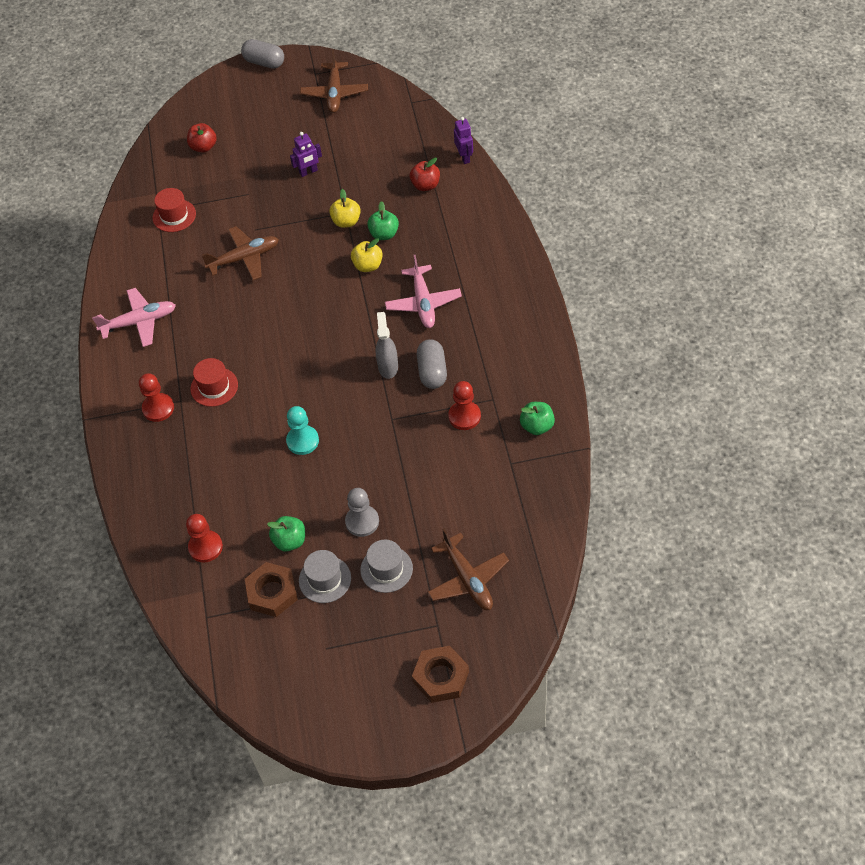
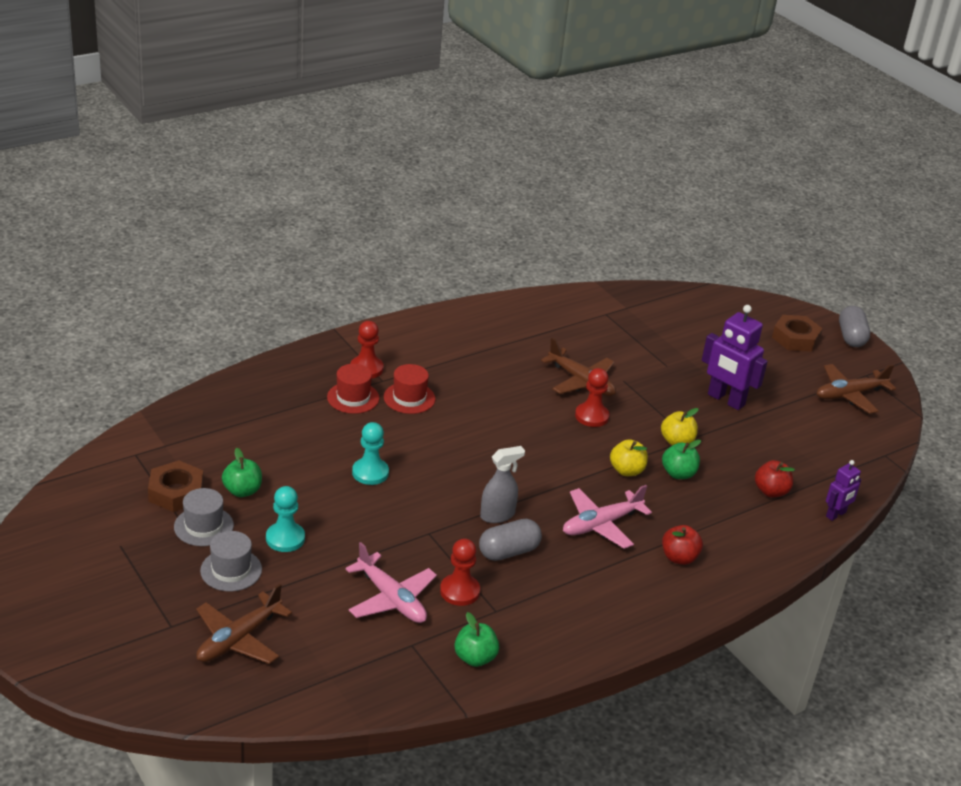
camera: 60 degrees right, 20 degrees down
pink plane [92,288,176,347] -> pink plane moved to [345,542,437,623]
red hat [153,188,196,232] -> red hat moved to [327,364,379,414]
red pawn [186,514,223,563] -> red pawn moved to [575,368,610,427]
red apple [187,123,217,153] -> red apple moved to [662,525,703,565]
purple robot [290,132,322,177] -> purple robot [702,305,768,410], size x1.77
grey pawn [345,488,379,537] -> turquoise pawn [266,486,305,552]
brown nut [412,646,469,703] -> brown nut moved to [772,315,823,352]

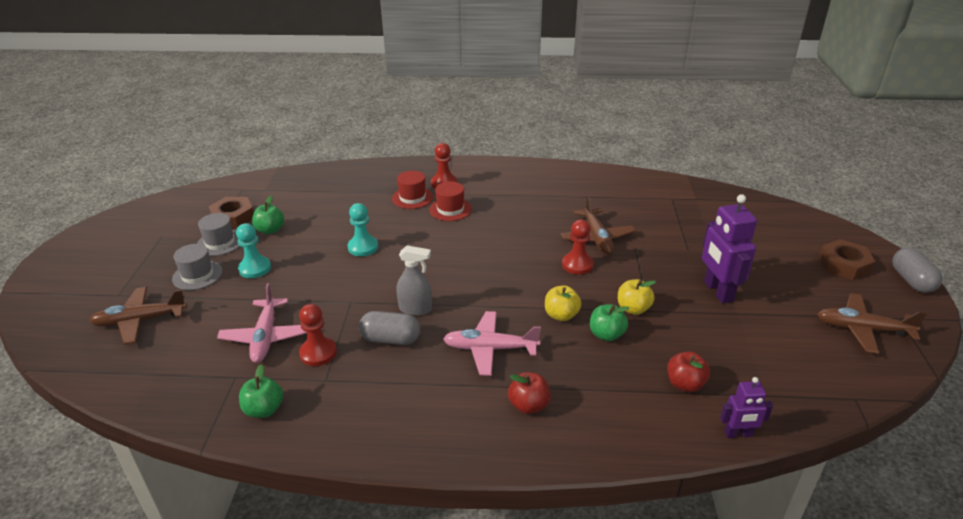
camera: 40 degrees right, 0 degrees up
grey capsule [839,306,870,347] -> grey capsule turned 45 degrees counterclockwise [892,247,943,293]

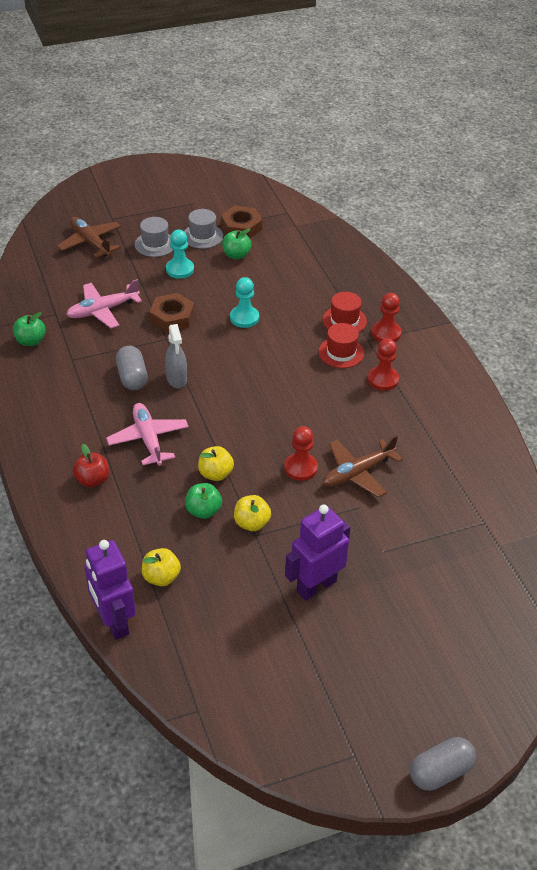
camera: 65 degrees right, 10 degrees up
red pawn [299,304,337,366] -> red pawn moved to [368,339,399,391]
red apple [668,352,710,392] -> yellow apple [142,548,181,586]
purple robot [720,377,773,438] -> purple robot [84,540,136,640], size x1.77
brown plane [817,293,927,354] -> none
brown nut [819,239,876,280] -> brown nut moved to [150,293,195,332]

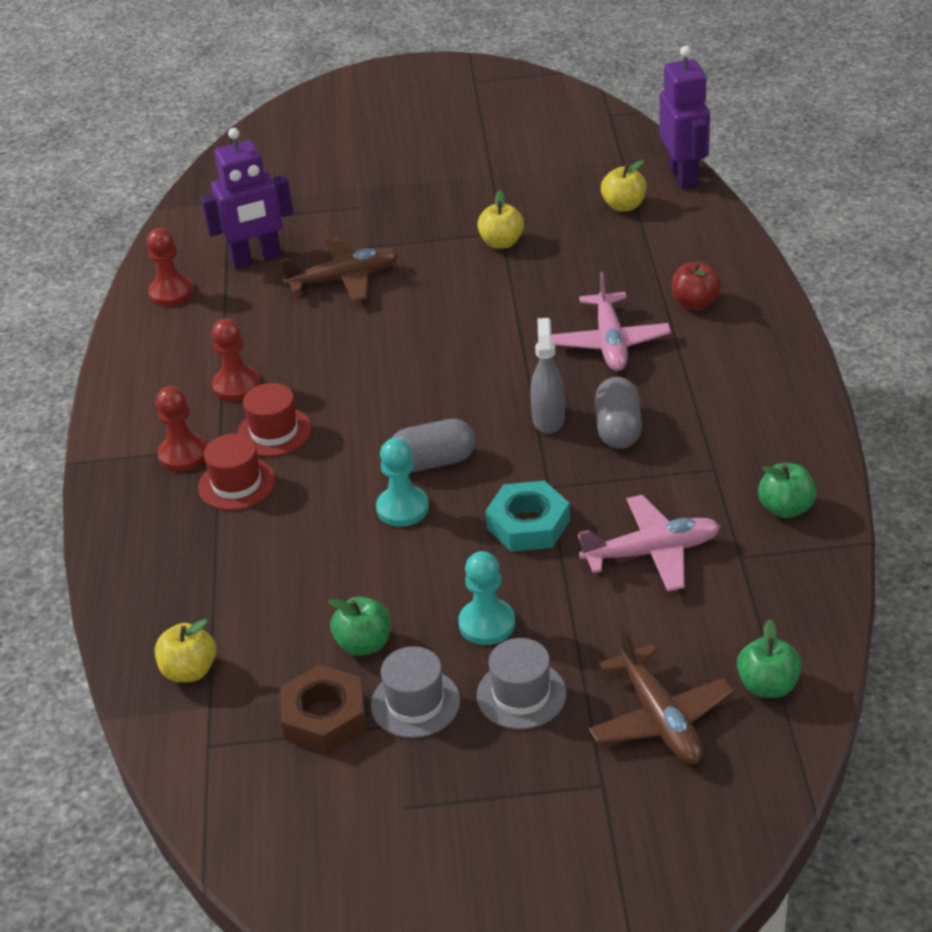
camera: 160 degrees left, 5 degrees down
brown nut [150,293,195,332] -> turquoise nut [485,481,570,552]
green apple [185,483,222,519] -> green apple moved to [737,619,802,698]
yellow apple [198,446,234,481] -> yellow apple moved to [155,619,216,682]
red pawn [284,426,318,481] -> red pawn moved to [147,228,194,306]
purple robot [285,504,351,601] -> purple robot moved to [201,128,293,269]
grey capsule [410,737,476,791] -> grey capsule moved to [391,419,475,472]

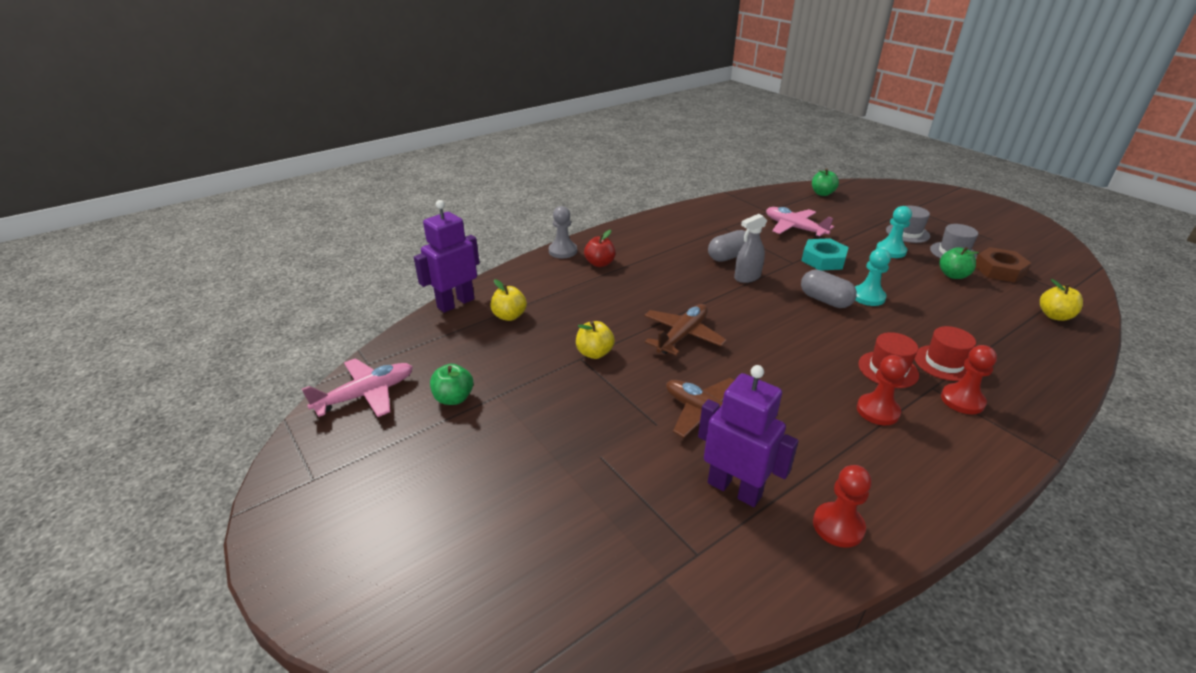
camera: 125 degrees left, 5 degrees down
pink plane [551,272,671,371] -> pink plane moved to [302,358,413,417]
brown plane [589,628,733,764] -> brown plane moved to [644,304,727,356]
green apple [758,463,816,518] -> green apple moved to [430,364,473,405]
none -> grey pawn [549,206,577,258]

